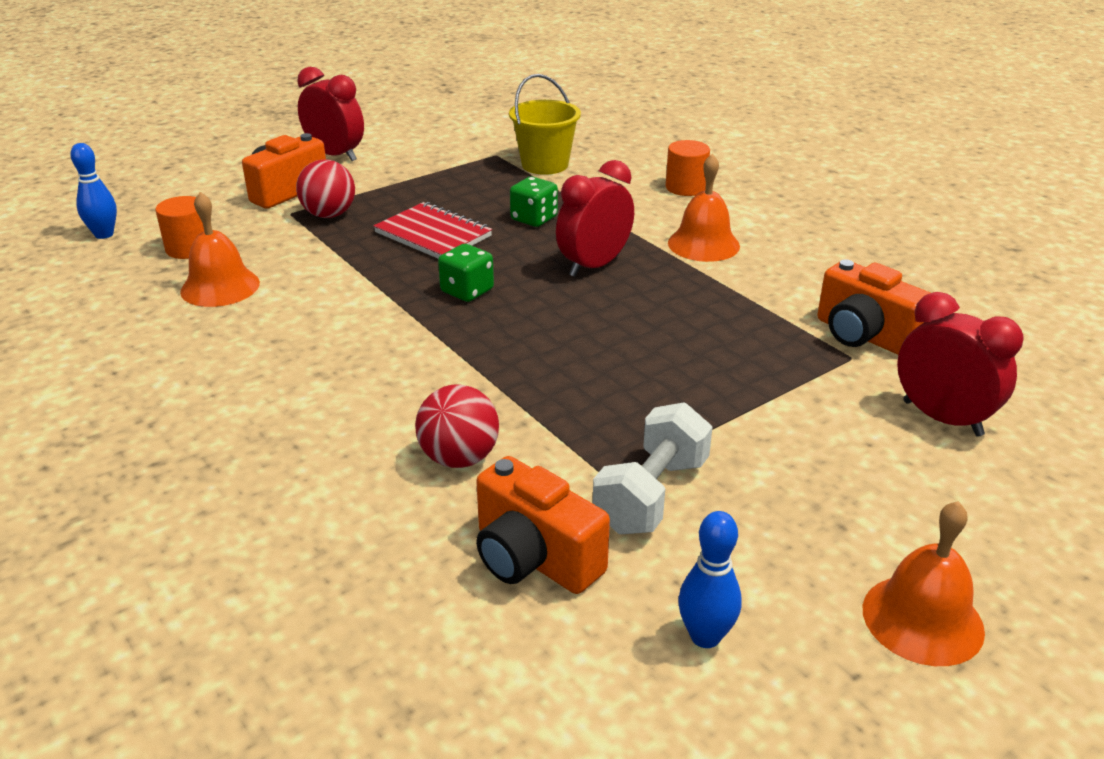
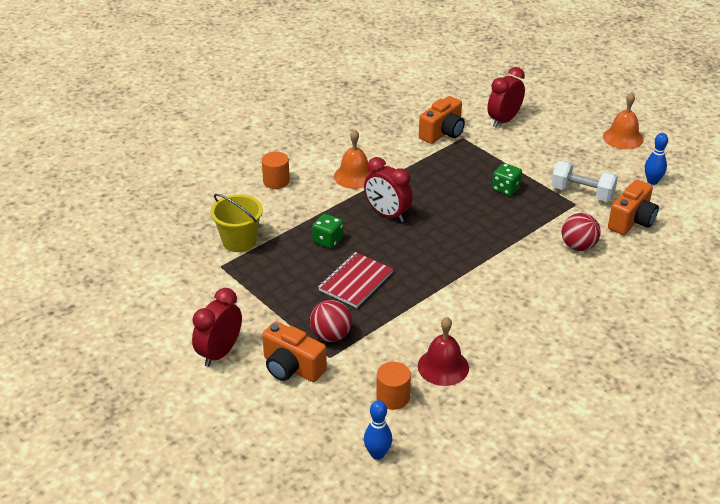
camera: 95 degrees left, 5 degrees up
orange bell [180,192,260,307] -> red bell [418,317,469,386]
green dice [438,244,494,302] -> green dice moved to [492,163,522,196]

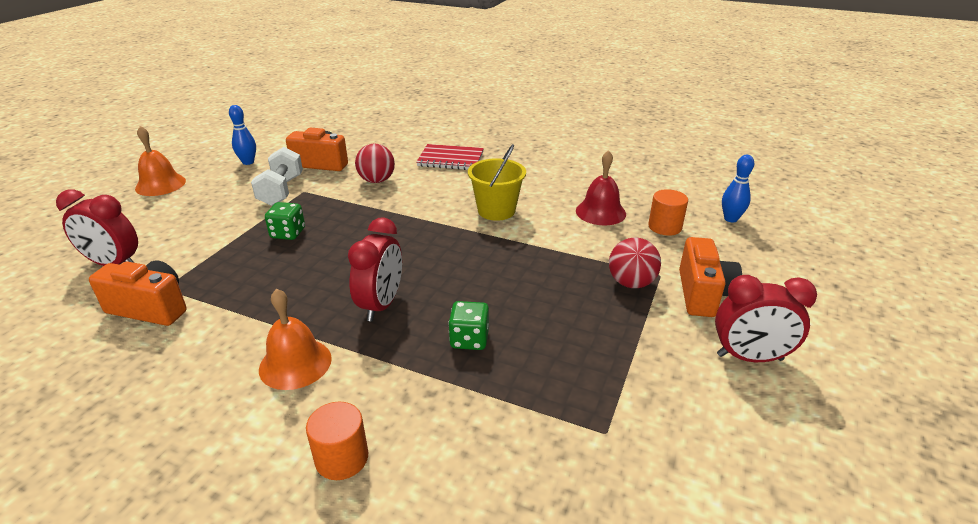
camera: 115 degrees left, 5 degrees down
yellow bucket [211,194,263,252] -> yellow bucket moved to [468,144,526,221]
red notebook [318,252,393,308] -> red notebook moved to [416,144,484,170]

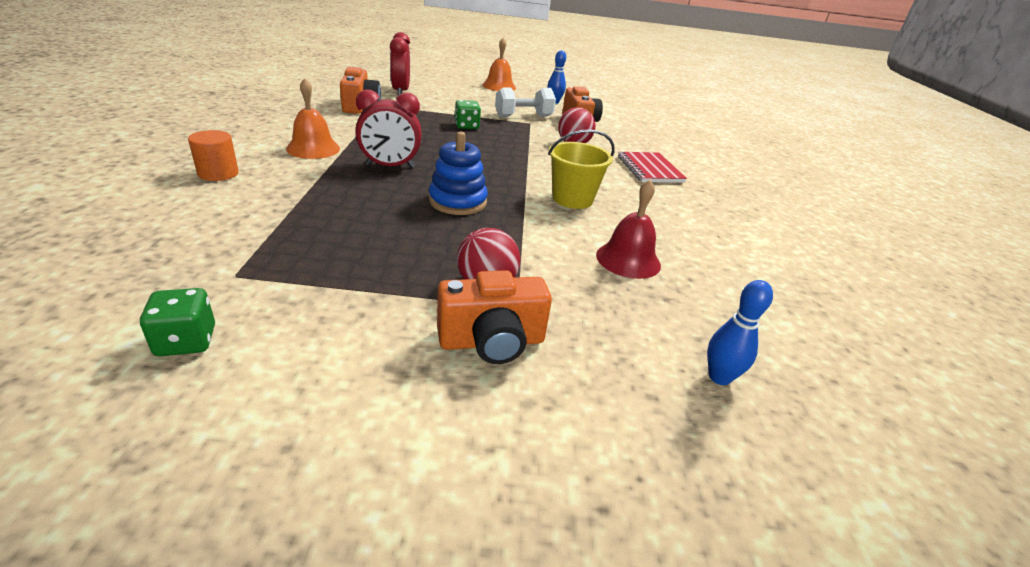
camera: 65 degrees right, 0 degrees up
green dice [448,301,489,350] -> green dice moved to [140,288,215,356]
orange cylinder [648,189,688,236] -> none
red clock [715,275,817,362] -> none
none -> blue stacking toy [429,132,488,215]

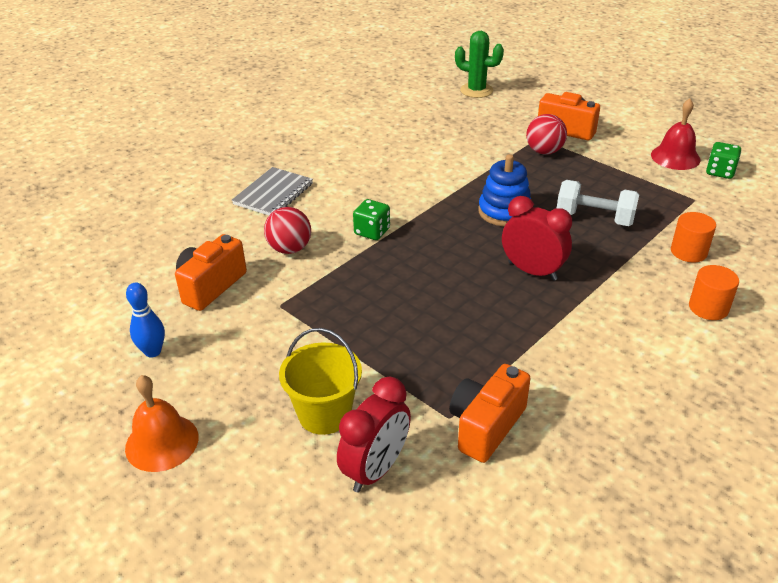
camera: 135 degrees left, 5 degrees up
orange bell [286,78,340,159] -> none
green dice [455,100,481,129] -> green dice moved to [353,199,390,240]
white dumbbell [495,87,556,117] -> white dumbbell moved to [556,180,639,226]
yellow bucket [548,129,615,209] -> yellow bucket moved to [279,328,362,435]
red bell [596,180,661,279] -> red bell moved to [651,99,700,170]
red notebook [618,152,687,183] -> grey notebook [232,167,313,215]
blue bowling pin [707,280,773,385] -> green cactus [455,31,504,98]
none -> orange cylinder [671,212,716,262]

